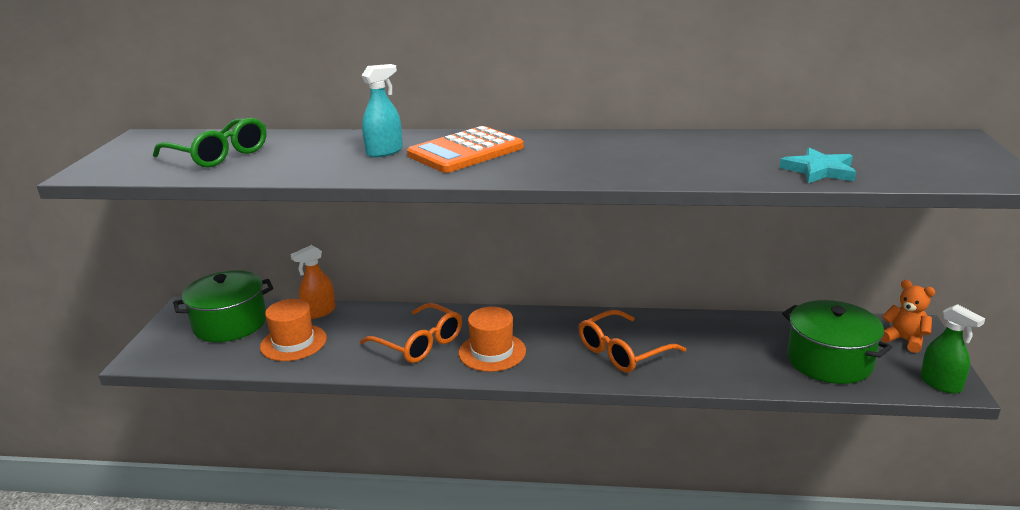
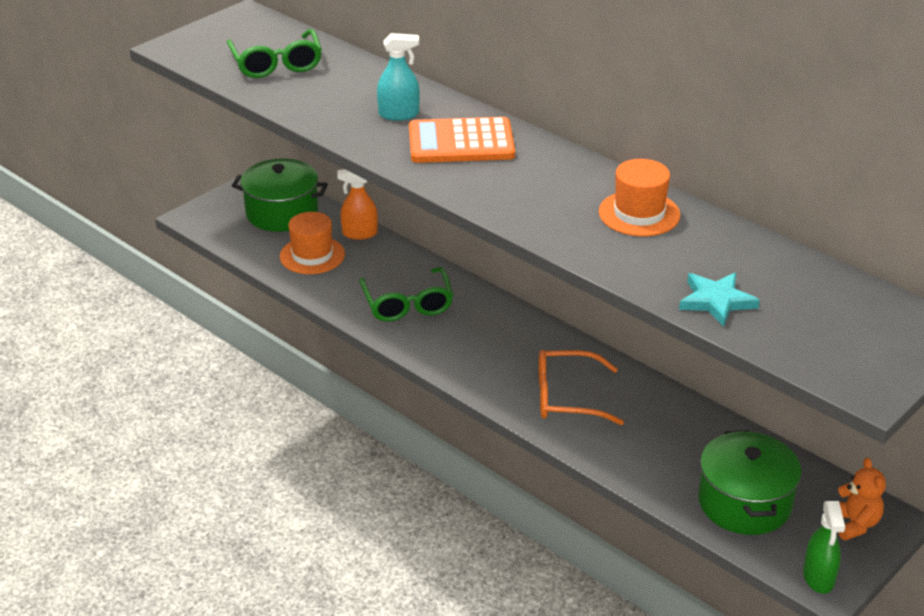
camera: 35 degrees right, 10 degrees up
orange glasses [360,303,462,363] -> green glasses [359,267,453,322]
orange hat [459,307,526,372] -> orange hat moved to [599,159,681,236]

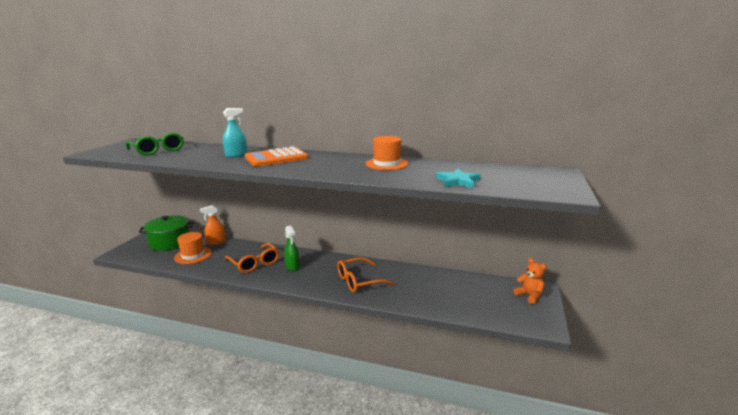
camera: 25 degrees left, 15 degrees down
green glasses [359,267,453,322] -> orange glasses [225,243,279,273]
green pot [698,430,802,535] -> none
green spray bottle [803,501,845,594] -> green spray bottle moved to [284,225,300,271]

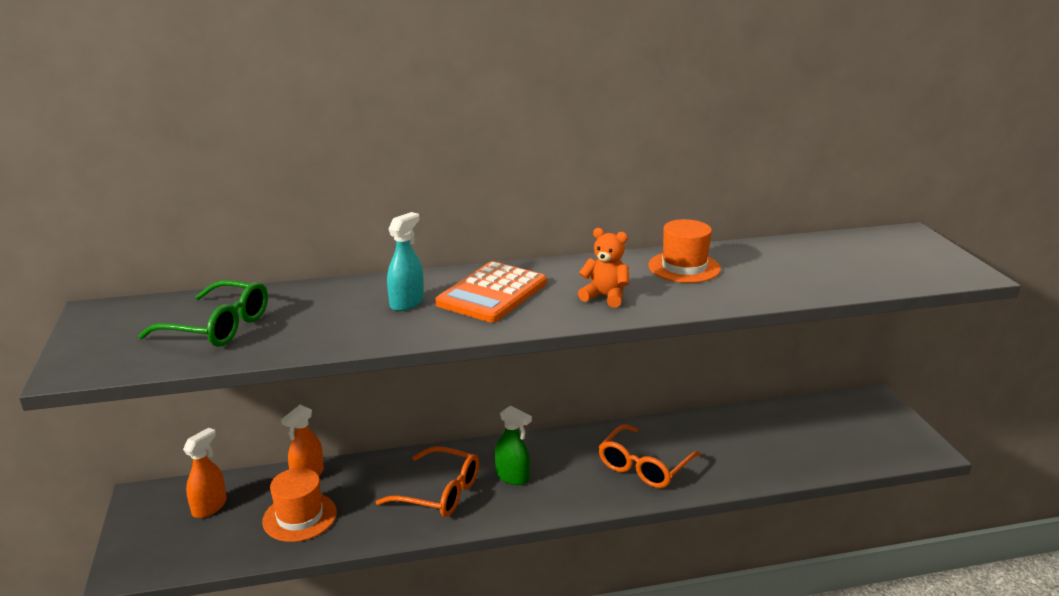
camera: 30 degrees left, 5 degrees up
green pot [139,215,194,251] -> orange spray bottle [183,428,227,518]
turquoise star [436,169,481,188] -> none
orange teddy bear [514,258,546,304] -> orange teddy bear moved to [578,228,629,308]

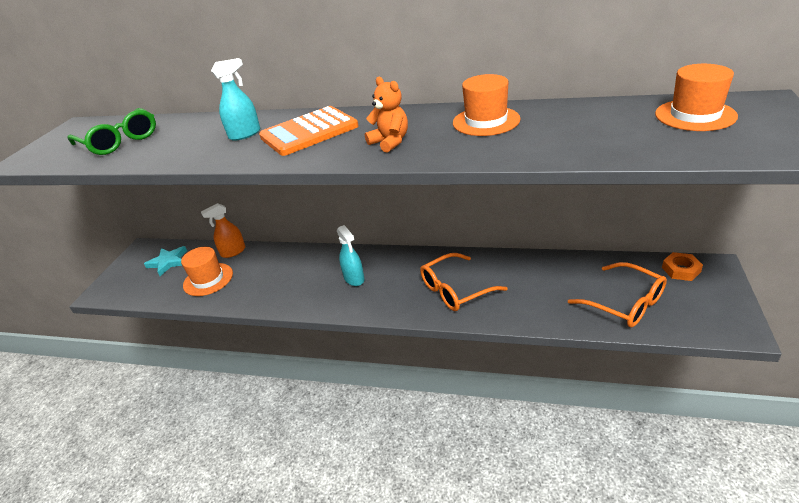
camera: 30 degrees right, 10 degrees up
orange spray bottle [183,428,227,518] -> turquoise star [144,246,187,276]
orange glasses [376,446,479,517] -> orange glasses moved to [568,262,667,327]
green spray bottle [495,405,532,485] -> turquoise spray bottle [337,225,365,286]
none -> orange hat [655,64,738,131]
none -> orange nut [662,252,703,281]

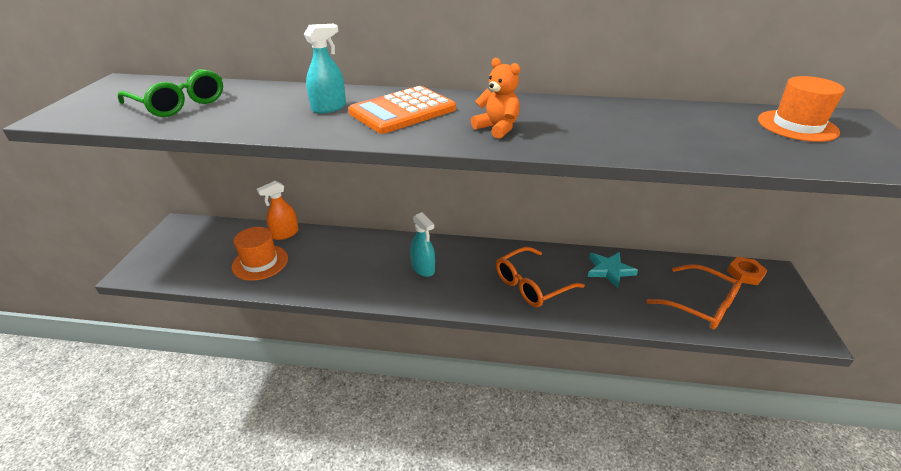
camera: 10 degrees left, 0 degrees up
turquoise star [144,246,187,276] -> turquoise star moved to [588,252,638,288]
orange hat [453,74,521,136] -> none

